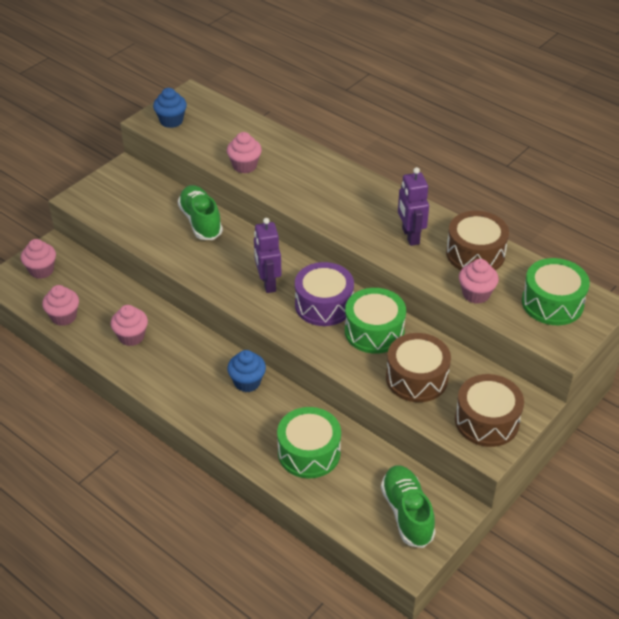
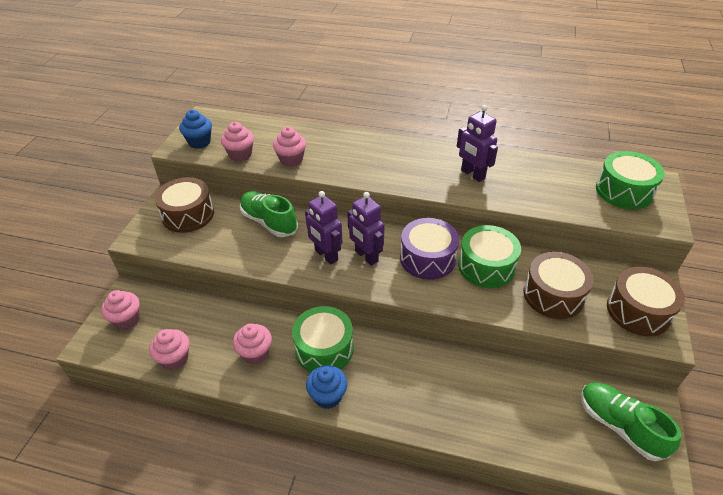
camera: 25 degrees left, 0 degrees up
blue cupcake [227,350,266,392] -> blue cupcake moved to [306,365,347,409]
green drum [277,407,341,478] -> green drum moved to [292,306,353,372]
brown drum [446,211,509,270] -> brown drum moved to [155,177,214,233]
pink cupcake [459,259,499,304] -> pink cupcake moved to [221,122,254,162]
none -> purple robot [305,191,343,264]

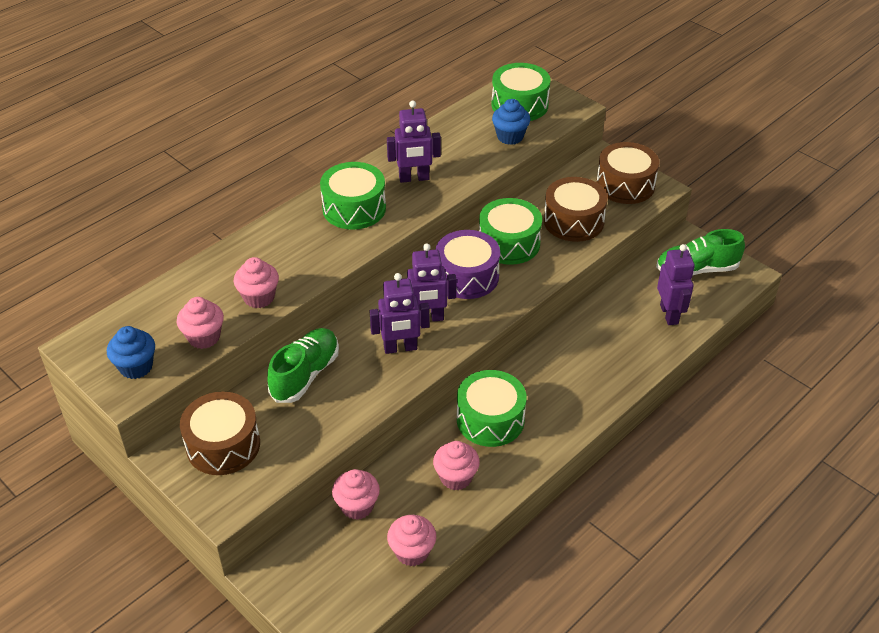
camera: 60 degrees left, 0 degrees up
pink cupcake [101,290,140,330] -> pink cupcake moved to [332,469,380,520]
green shoe [240,191,298,237] -> green shoe turned 135 degrees clockwise [267,328,339,403]
blue cupcake [306,365,347,409] -> blue cupcake moved to [492,99,530,145]
none -> green drum [320,162,386,230]
none -> purple robot [657,244,695,325]

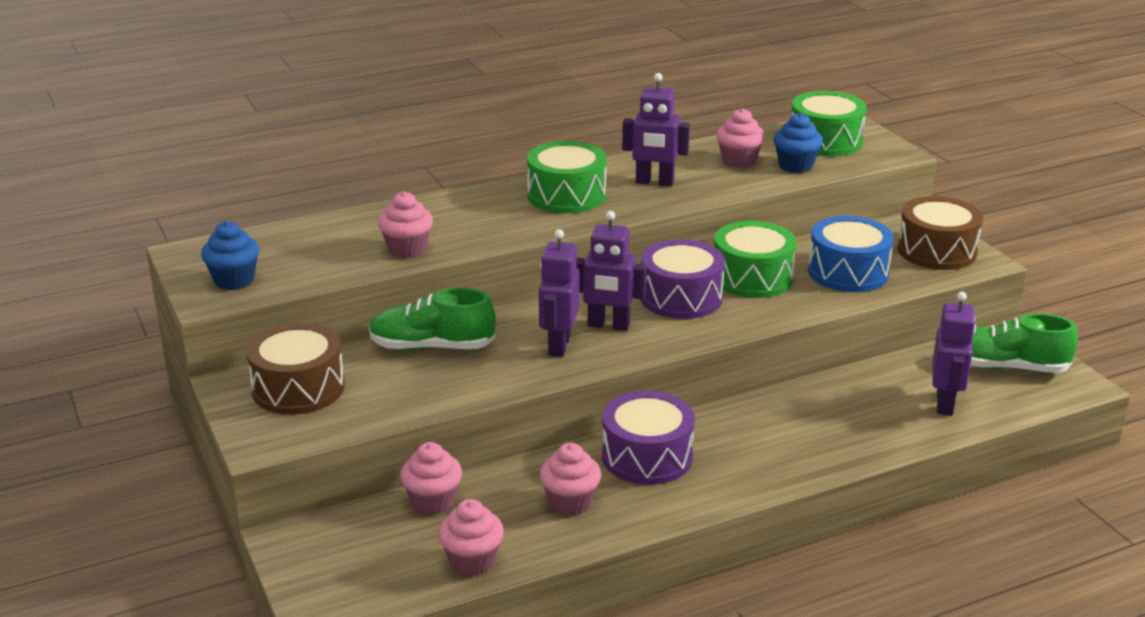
camera: 20 degrees right, 15 degrees down
pink cupcake [177,297,224,349] -> pink cupcake moved to [716,108,765,168]
green shoe [267,328,339,403] -> green shoe turned 135 degrees counterclockwise [369,288,496,350]
purple robot [370,273,429,354] -> purple robot turned 90 degrees clockwise [539,229,580,357]
green drum [457,370,527,447] -> purple drum [602,391,695,485]
brown drum [544,177,608,242] -> blue drum [808,216,894,292]

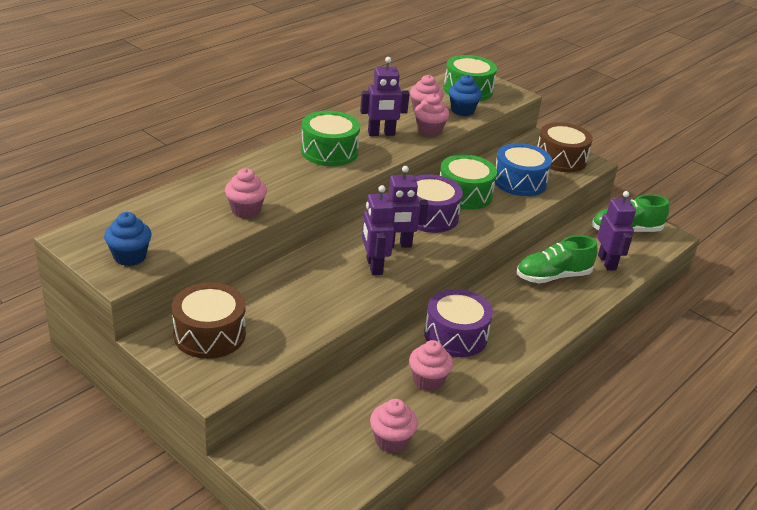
camera: 25 degrees left, 5 degrees up
green shoe [369,288,496,350] -> green shoe moved to [517,235,598,283]
pink cupcake [400,442,462,515] -> pink cupcake moved to [414,93,449,137]

